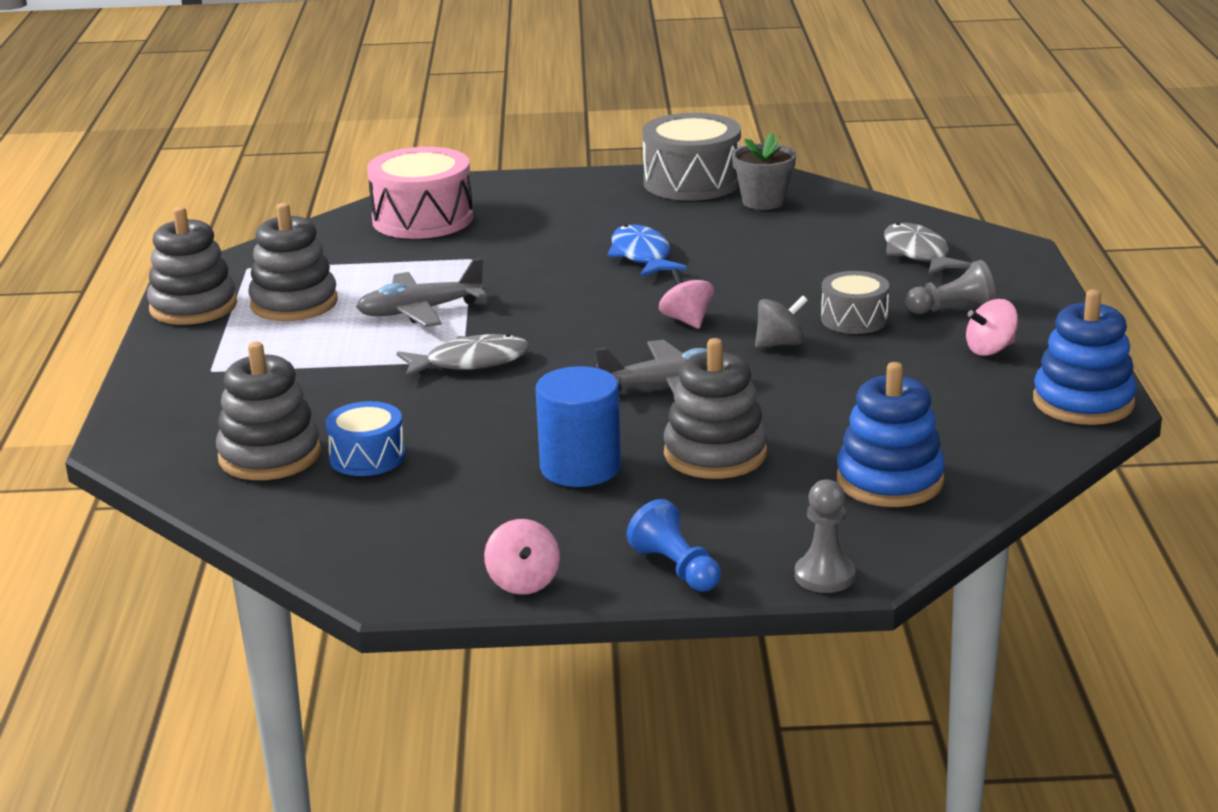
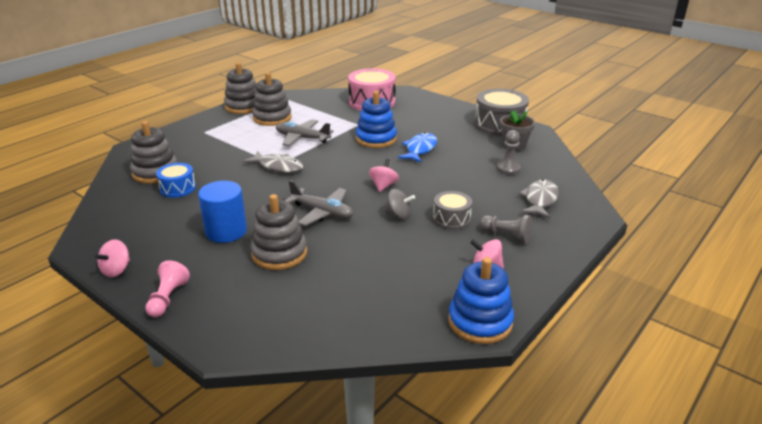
camera: 40 degrees right, 5 degrees up
blue pawn [626,499,721,592] -> pink pawn [145,260,190,317]
grey pawn [795,479,855,593] -> grey pawn moved to [497,130,521,175]
blue stacking toy [837,362,945,507] -> blue stacking toy moved to [356,91,397,148]

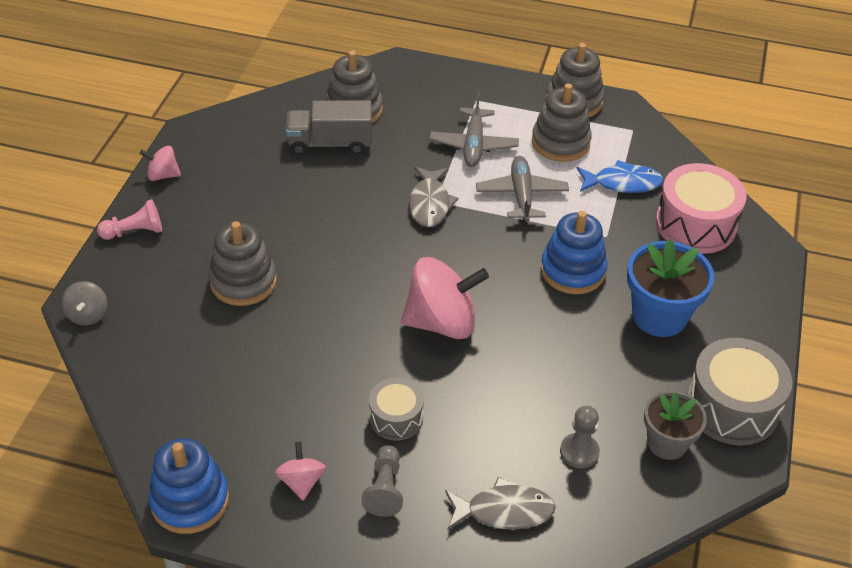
camera: 65 degrees right, 15 degrees up
blue drum [156,163,196,198] -> grey truck [286,100,372,155]
blue cylinder [198,181,247,243] -> none
grey plane [285,180,353,226] -> grey plane moved to [430,93,519,167]
pink spinning top [369,159,399,192] -> pink spinning top [401,257,489,339], size x2.02
grey spinning top [385,189,415,220] -> grey spinning top moved to [61,281,108,326]
blue fish [398,132,437,163] -> blue fish moved to [577,160,663,193]
none -> blue flower pot [627,239,714,337]

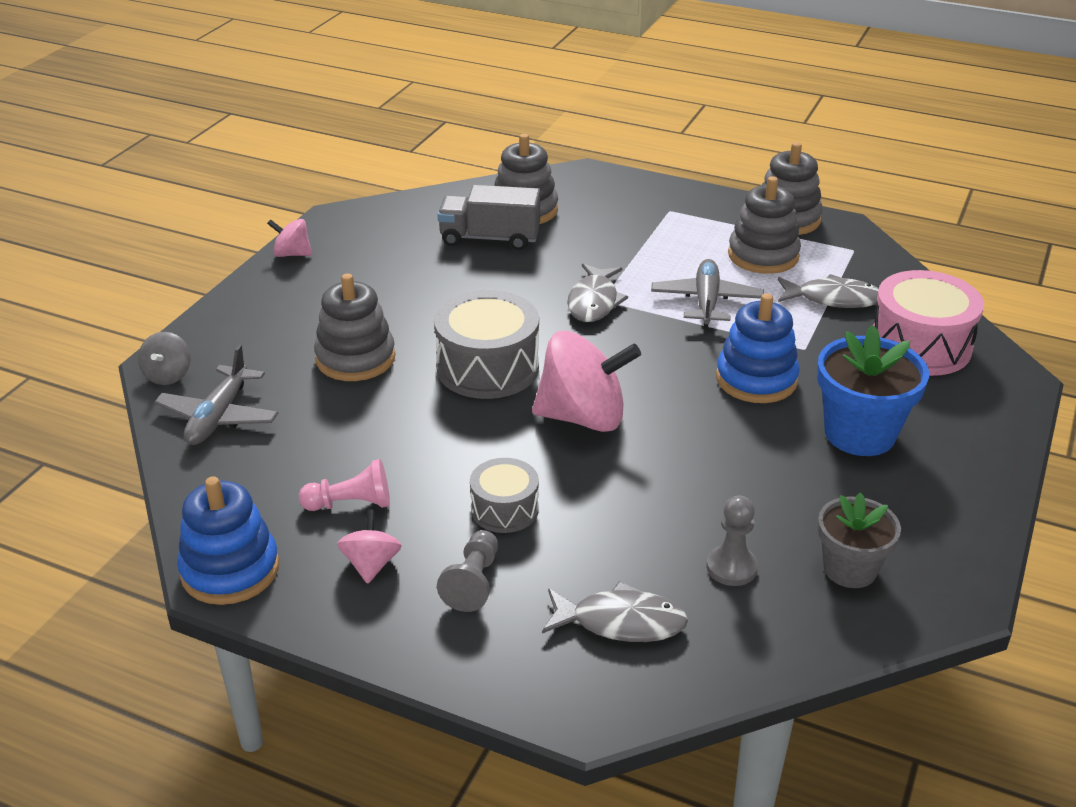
camera: 10 degrees right, 10 degrees down
pink pawn [97,199,162,240] -> pink pawn moved to [299,459,390,511]
grey plane [430,93,519,167] -> grey plane moved to [154,345,278,445]
blue fish [577,160,663,193] -> grey fish [778,274,879,308]
grey drum [687,338,792,446] -> grey drum moved to [434,290,539,399]

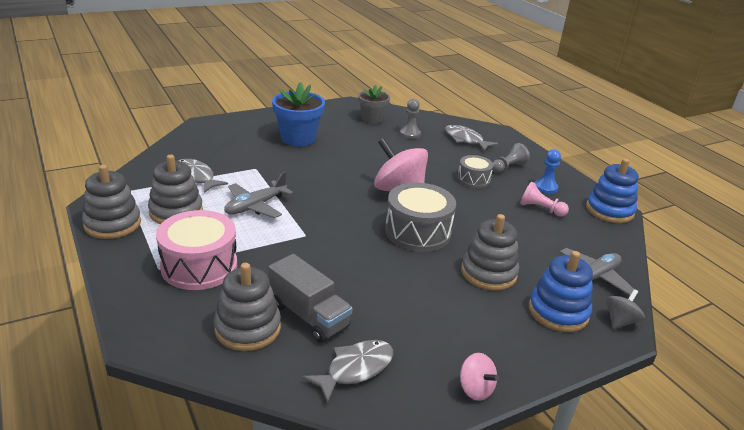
camera: 145 degrees left, 5 degrees down
pink spinning top [337,510,402,584] -> blue pawn [535,149,561,194]
grey fish [567,264,628,322] -> grey fish moved to [303,340,393,404]
blue stacking toy [716,293,800,403] -> blue stacking toy moved to [529,251,593,332]
pink drum [873,270,984,376] -> pink drum moved to [156,210,237,290]

